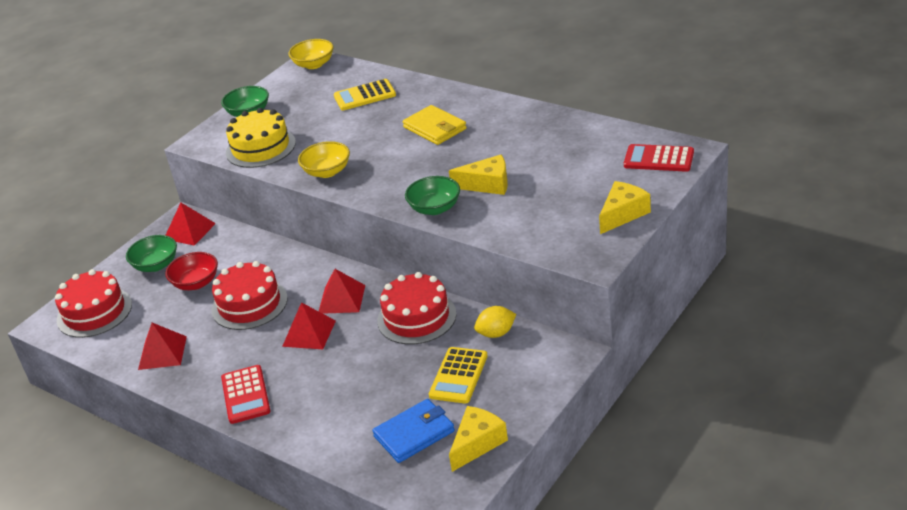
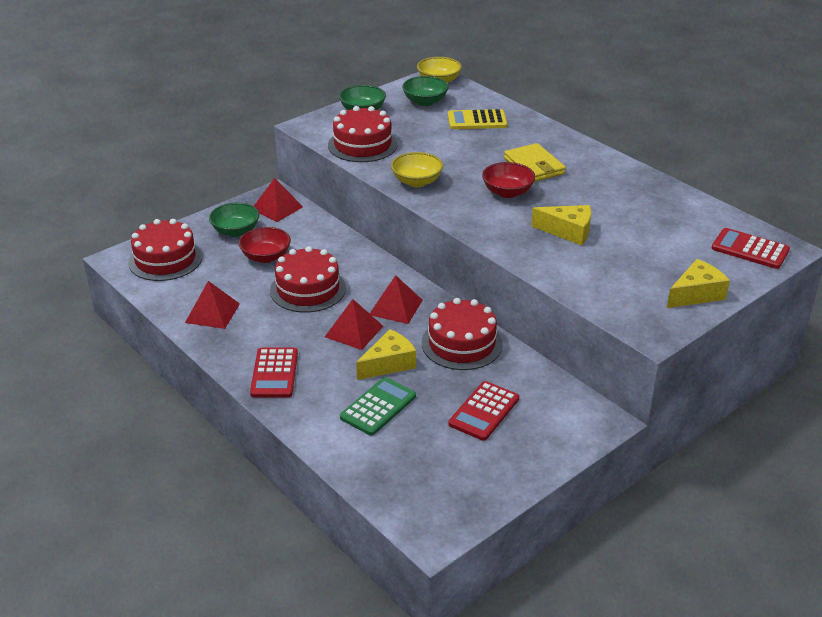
camera: 10 degrees right, 0 degrees up
yellow cake [226,108,296,168] -> red cake [328,106,398,162]
blue wallet [372,399,455,463] -> none
green bowl [405,176,460,215] -> green bowl moved to [402,76,449,106]
yellow calculator [429,347,488,404] -> red calculator [448,381,519,441]
yellow cheese [449,406,508,472] -> yellow cheese moved to [356,329,416,380]
yellow lemon [474,306,516,338] -> none
none -> green calculator [340,377,416,436]
none -> red bowl [482,162,535,198]

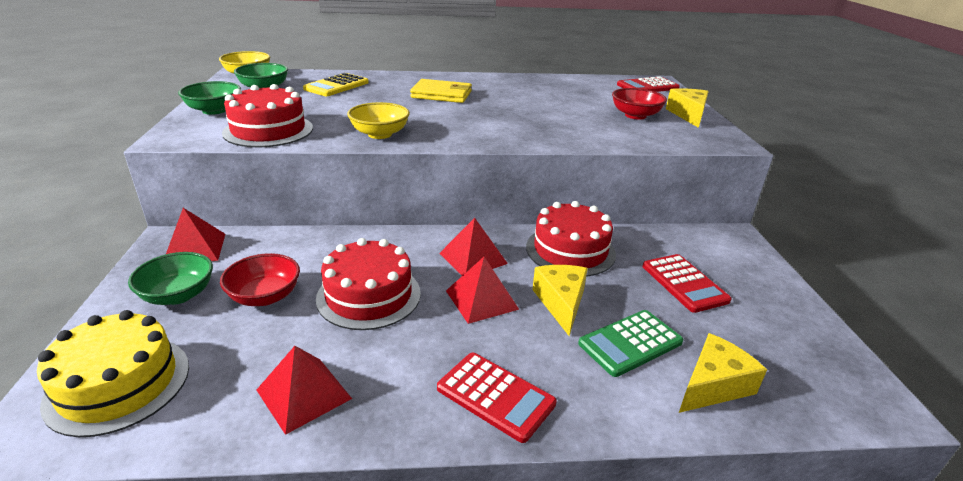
camera: 55 degrees left, 5 degrees down
red cake [128,219,202,281] -> yellow cake [37,310,189,437]
green calculator [340,377,416,436] -> green calculator turned 105 degrees counterclockwise [578,310,683,377]
red bowl [482,162,535,198] -> red bowl moved to [612,88,667,120]
yellow cheese [531,205,591,246] -> yellow cheese moved to [679,333,767,413]

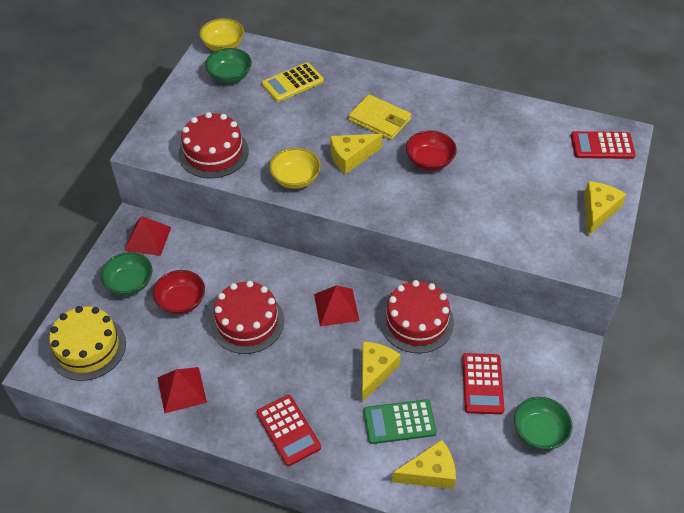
camera: 25 degrees right, 20 degrees up
green bowl [178,81,241,115] -> green bowl moved to [514,397,573,450]
red pyramid [446,257,519,324] -> none
red bowl [612,88,667,120] -> red bowl moved to [406,131,457,171]
none -> yellow cheese [330,134,382,174]

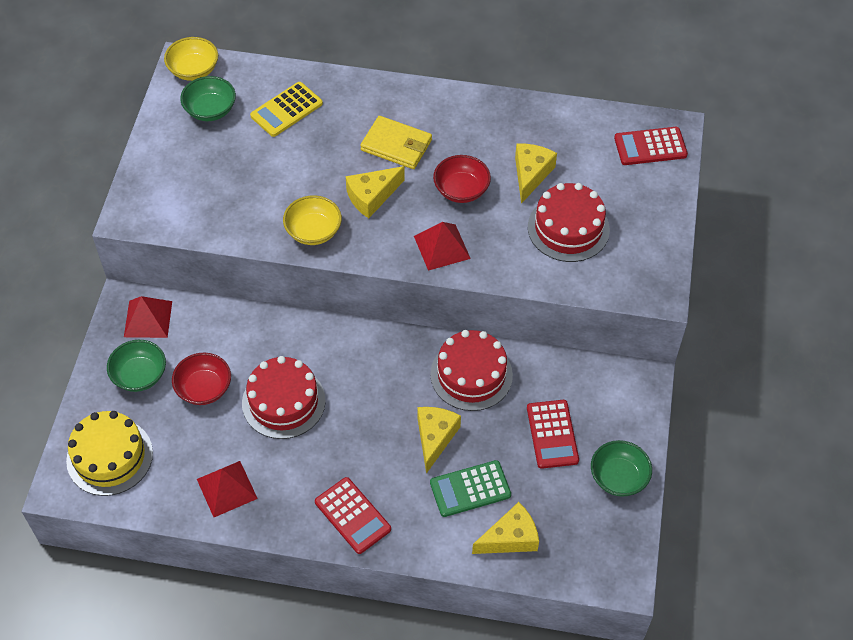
camera: 10 degrees left, 5 degrees up
red cake [178,112,249,178] -> red cake moved to [528,183,610,262]
red pyramid [314,285,359,326] -> red pyramid moved to [414,222,471,271]
yellow cheese [584,181,626,236] -> yellow cheese moved to [515,144,557,204]

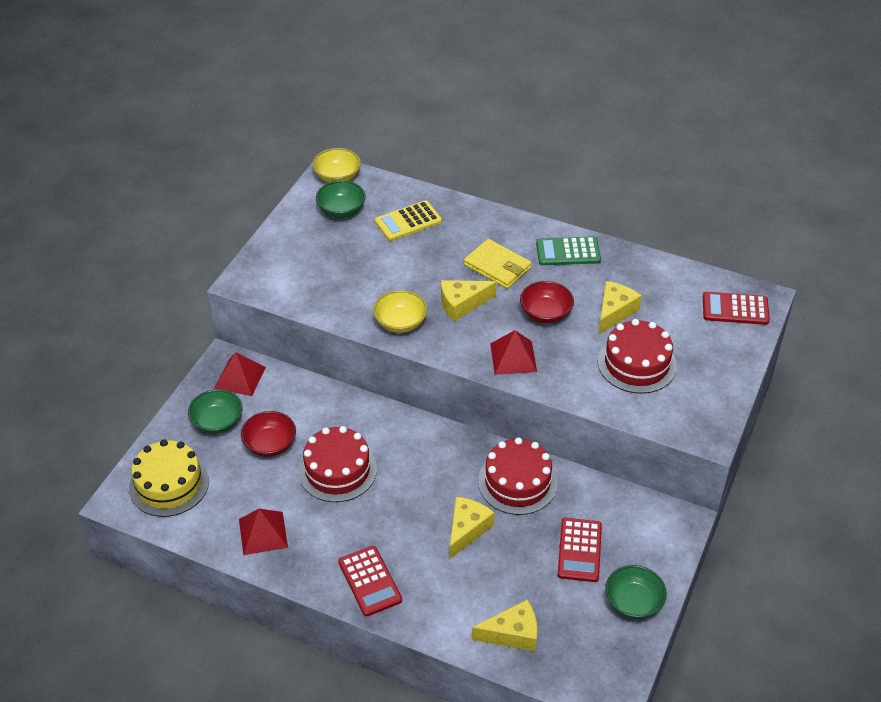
camera: 15 degrees right, 10 degrees down
green calculator [430,460,511,517] -> green calculator moved to [536,237,601,265]

